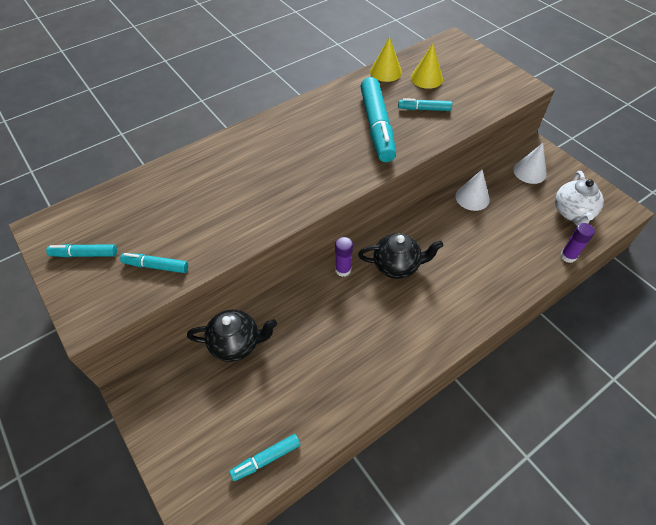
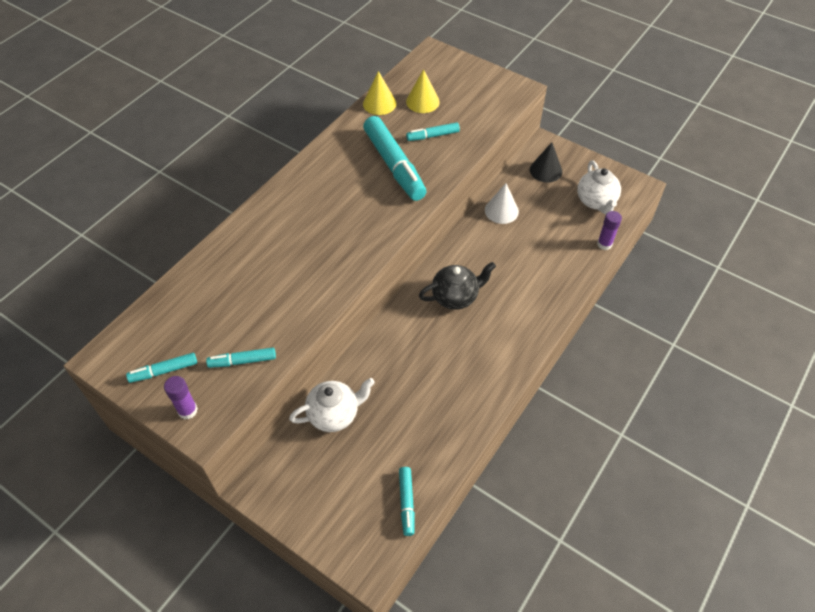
camera: 20 degrees left, 0 degrees up
black teapot [187,310,277,362] -> white teapot [289,378,375,432]
turquoise marker [229,434,300,481] -> turquoise marker turned 45 degrees counterclockwise [399,467,415,536]
purple glue stick [335,237,353,277] -> purple glue stick moved to [164,376,198,419]
white cone [513,143,547,184] -> black cone [530,142,562,183]

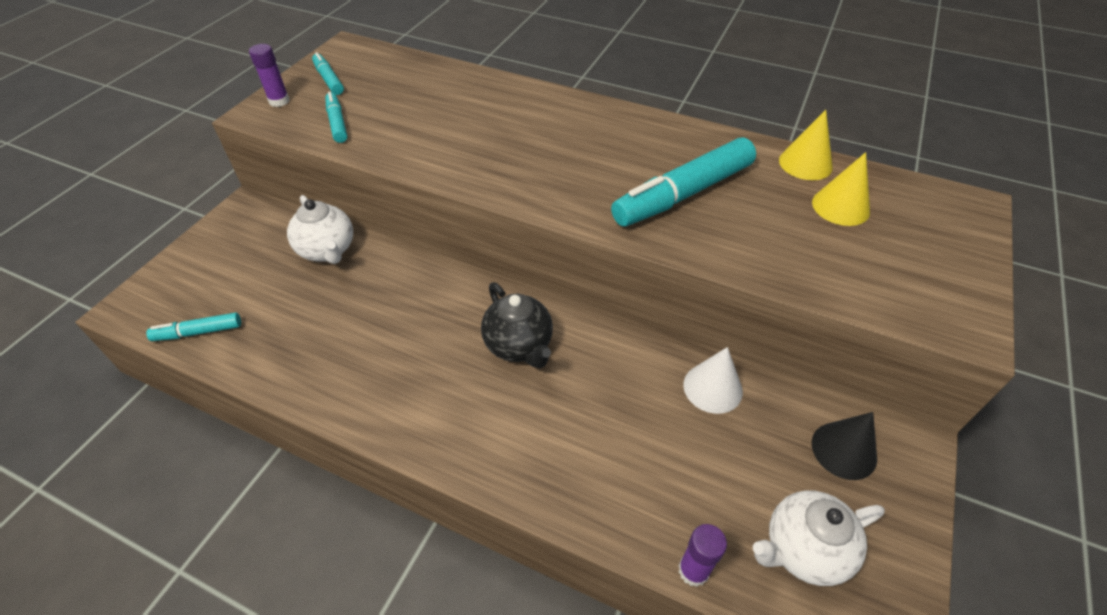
camera: 80 degrees right, 5 degrees down
turquoise marker [406,122,460,141] -> none

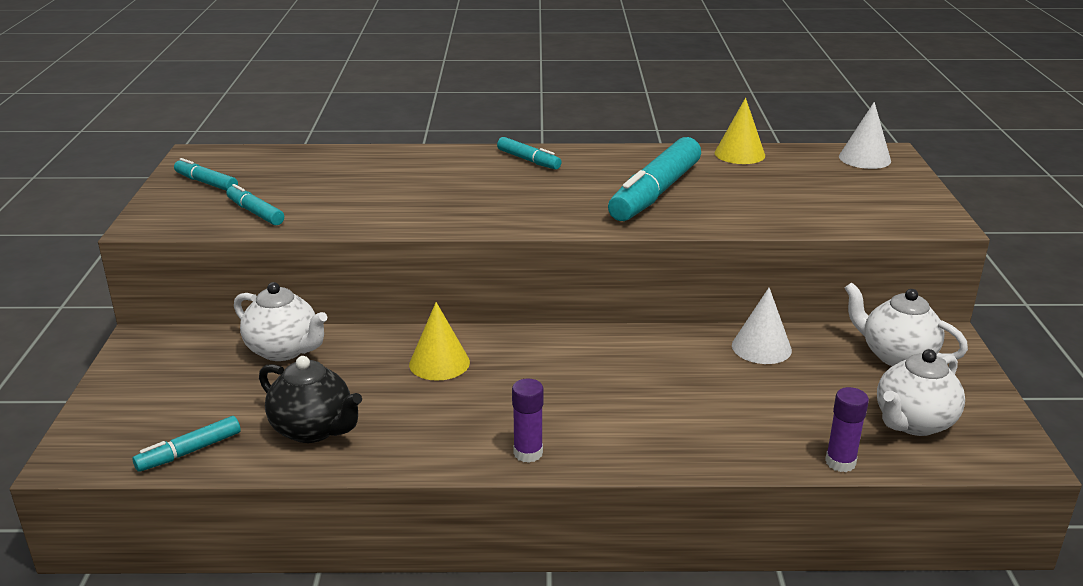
camera: 25 degrees left, 20 degrees down
purple glue stick [249,44,290,107] -> purple glue stick moved to [512,379,544,463]
black teapot [481,282,553,368] -> black teapot moved to [259,356,362,443]
yellow cone [812,152,870,226] -> yellow cone moved to [409,302,470,381]
black cone [812,412,877,480] -> white teapot [845,282,968,366]
none -> turquoise marker [497,137,562,169]
none -> white cone [839,102,891,169]

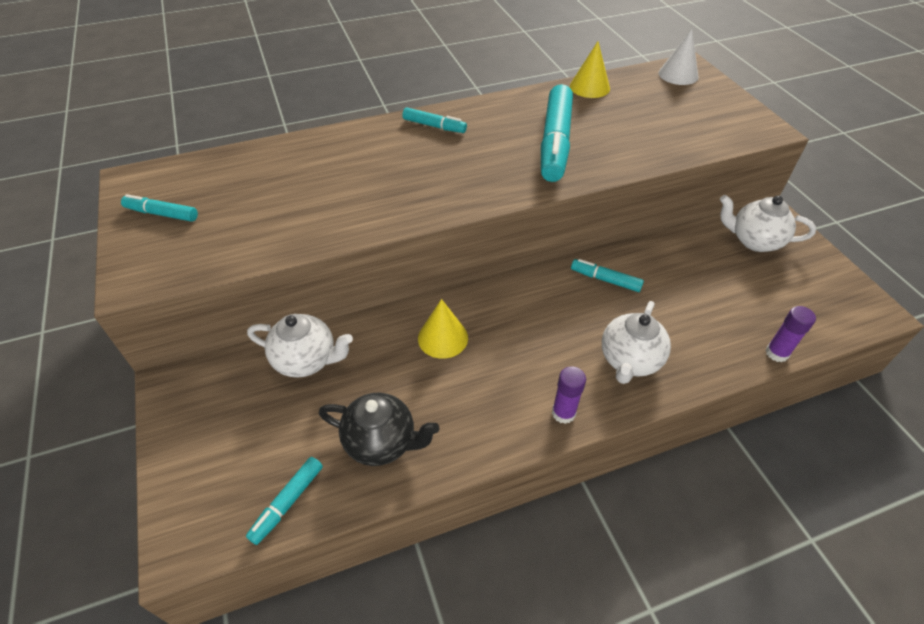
camera: 20 degrees left, 20 degrees up
turquoise marker [226,184,284,225] -> turquoise marker moved to [571,259,644,292]
white cone [732,288,792,364] -> none
white teapot [877,349,965,436] -> white teapot moved to [602,301,671,384]

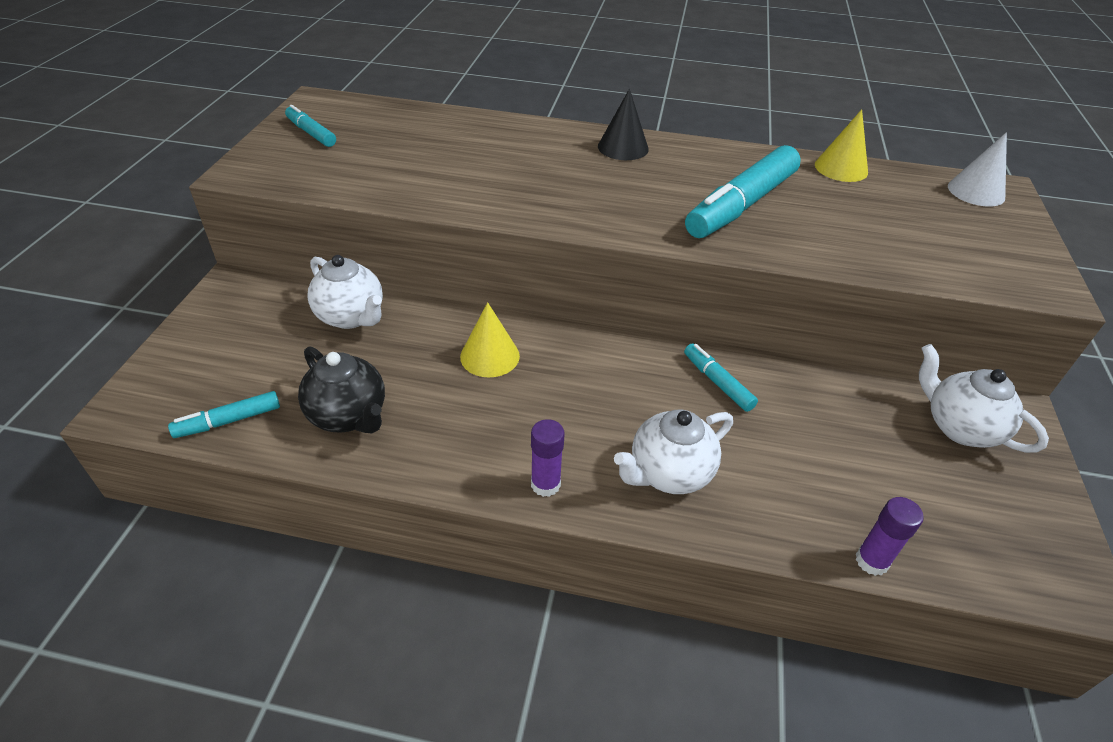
camera: 30 degrees right, 5 degrees down
turquoise marker [402,107,467,133] -> black cone [598,89,649,160]

